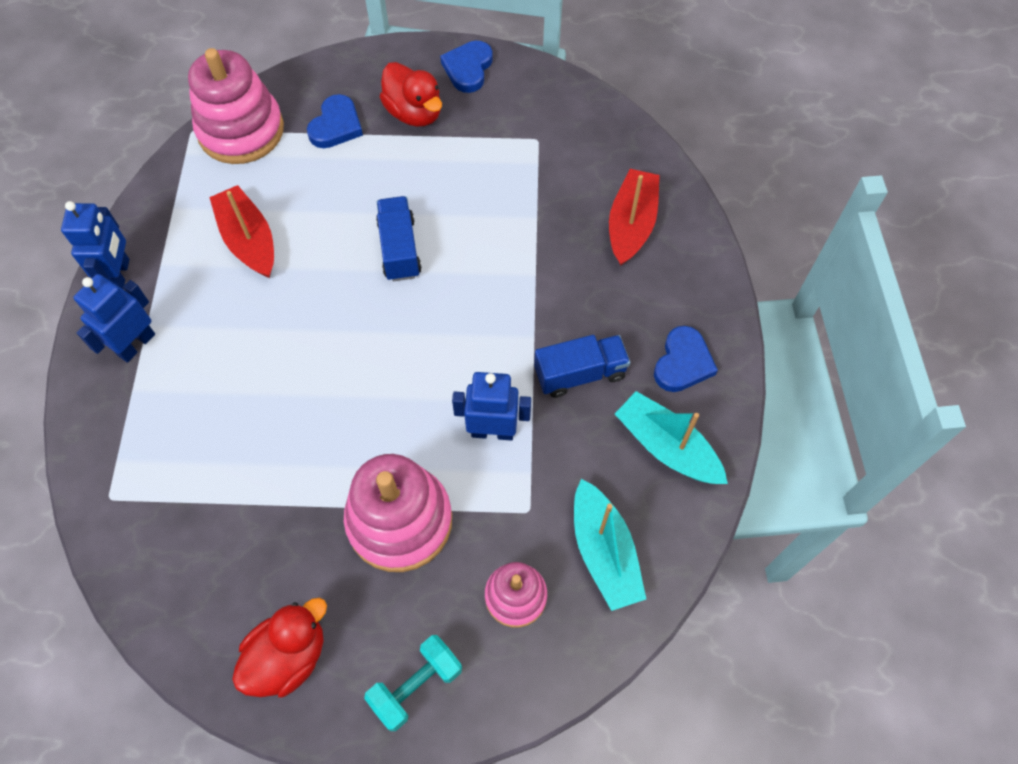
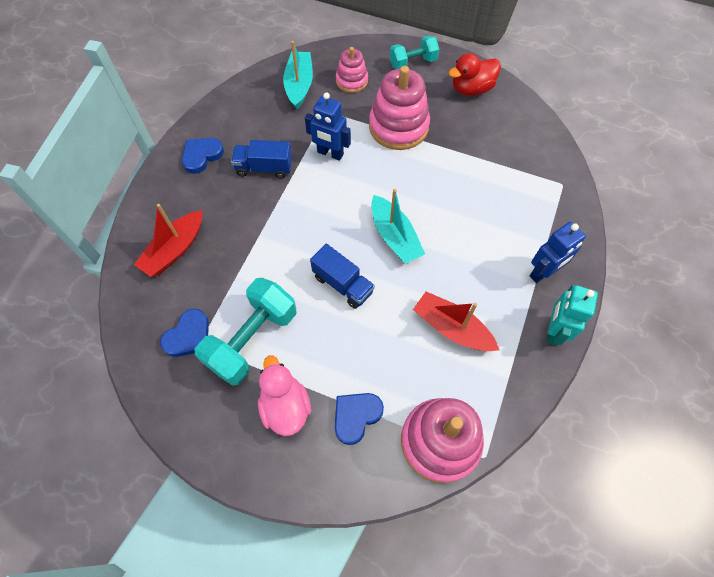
camera: 160 degrees left, 0 degrees up
blue robot [61,201,129,289] -> turquoise robot [546,285,598,346]
red boat [209,185,274,278] -> red boat turned 135 degrees clockwise [413,292,499,351]
blue truck [376,196,422,281] -> blue truck turned 60 degrees counterclockwise [310,244,375,309]
red duck [380,62,442,127] -> pink duck [258,356,311,436]
blue heart [440,41,493,93] -> blue heart moved to [160,309,209,357]
turquoise boat [615,391,728,484] -> turquoise boat moved to [371,189,425,264]
none -> turquoise dumbbell [195,278,296,386]

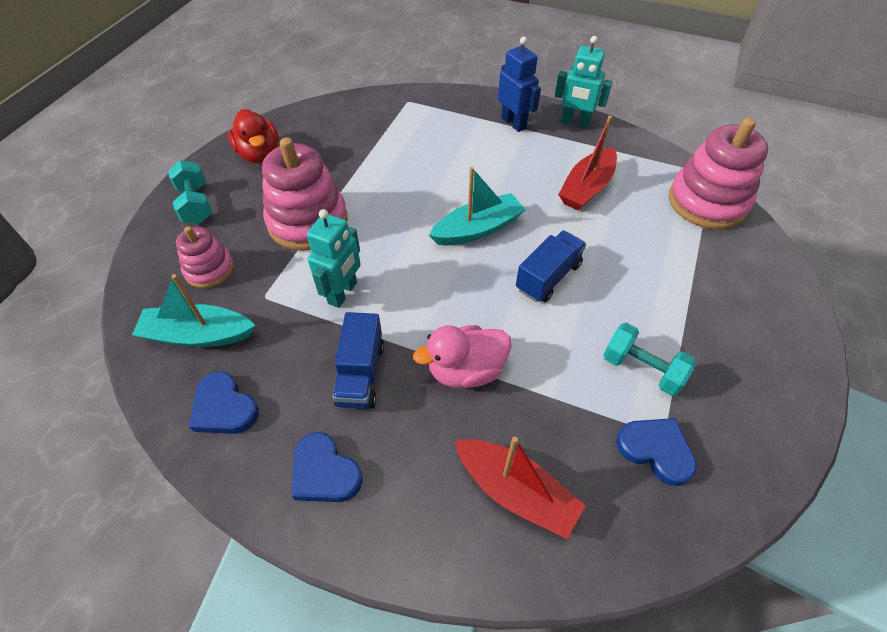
camera: 90 degrees left, 10 degrees down
turquoise dumbbell [195,278,296,386] -> turquoise dumbbell [603,323,696,396], size x0.60
pink duck [258,356,311,436] -> pink duck moved to [413,325,512,388]
blue robot [305,92,351,161] -> turquoise robot [307,209,361,308]
blue heart [335,393,384,445] -> blue heart moved to [189,371,259,434]

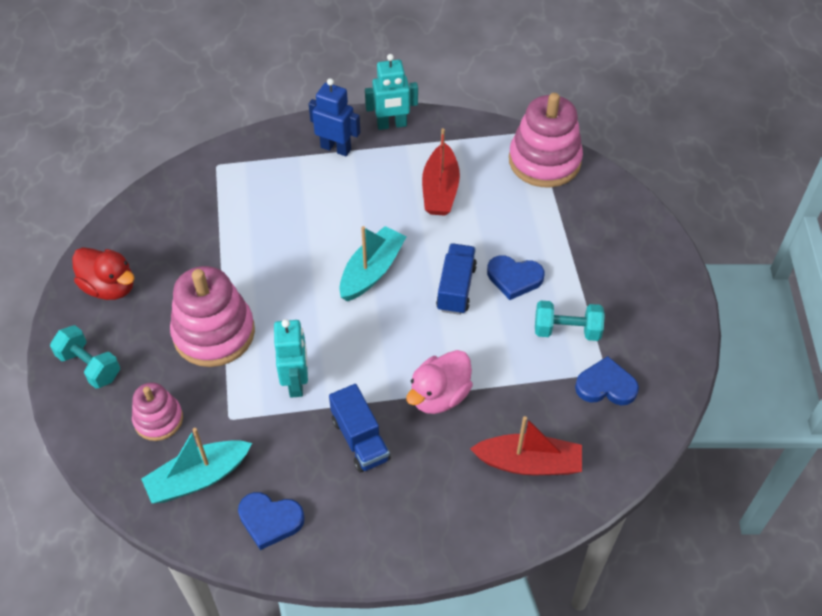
camera: 30 degrees left, 0 degrees up
blue heart [292,432,363,502] -> blue heart moved to [487,255,545,300]

